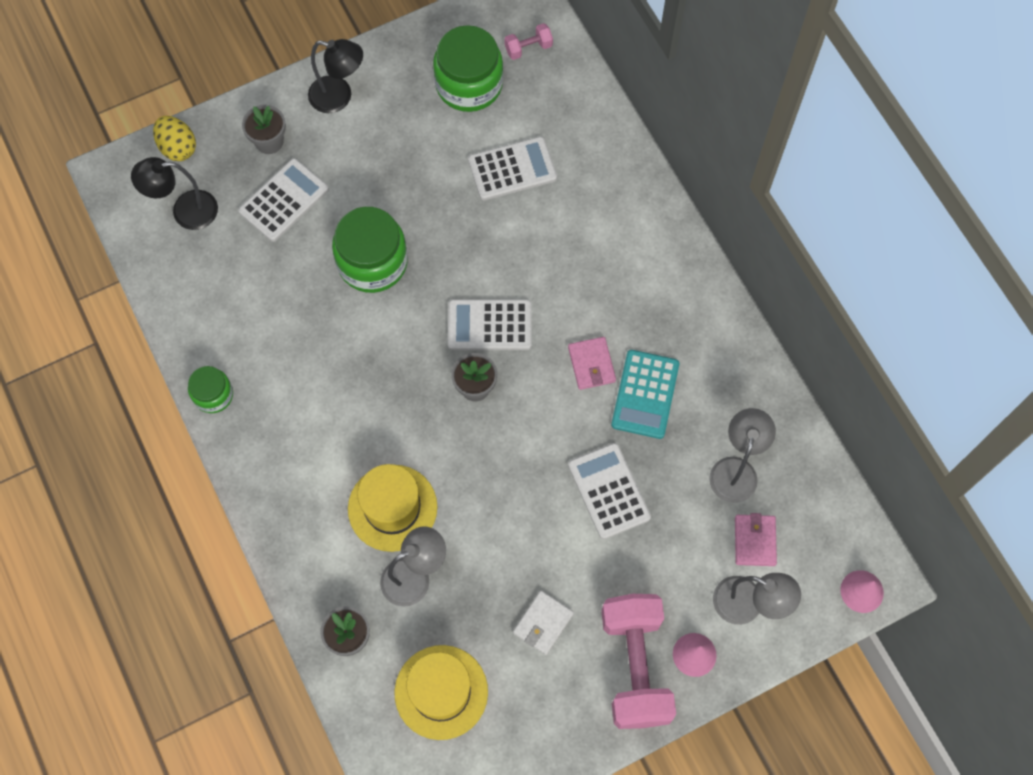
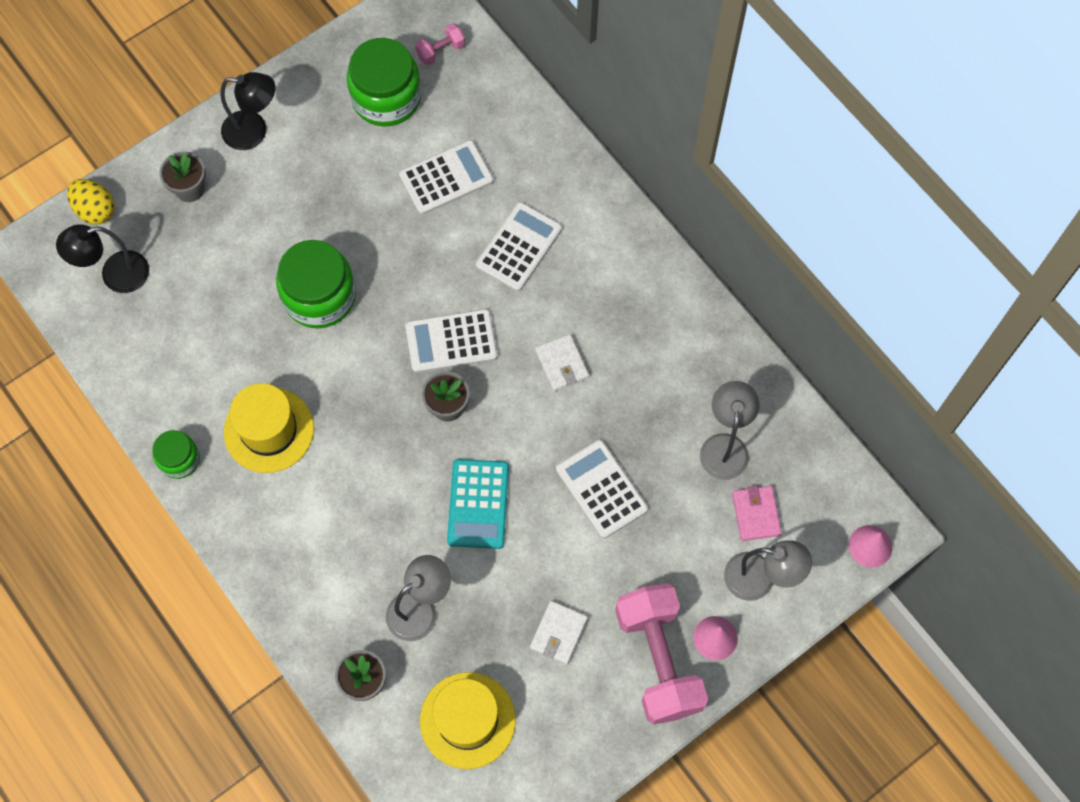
camera: 10 degrees left, 0 degrees up
white calculator [238,158,329,242] -> white calculator moved to [476,202,562,291]
yellow hat [348,464,437,552] -> yellow hat moved to [224,383,314,473]
pink wallet [568,337,616,390] -> white wallet [535,334,589,392]
turquoise calculator [611,350,679,439] -> turquoise calculator moved to [447,459,509,549]

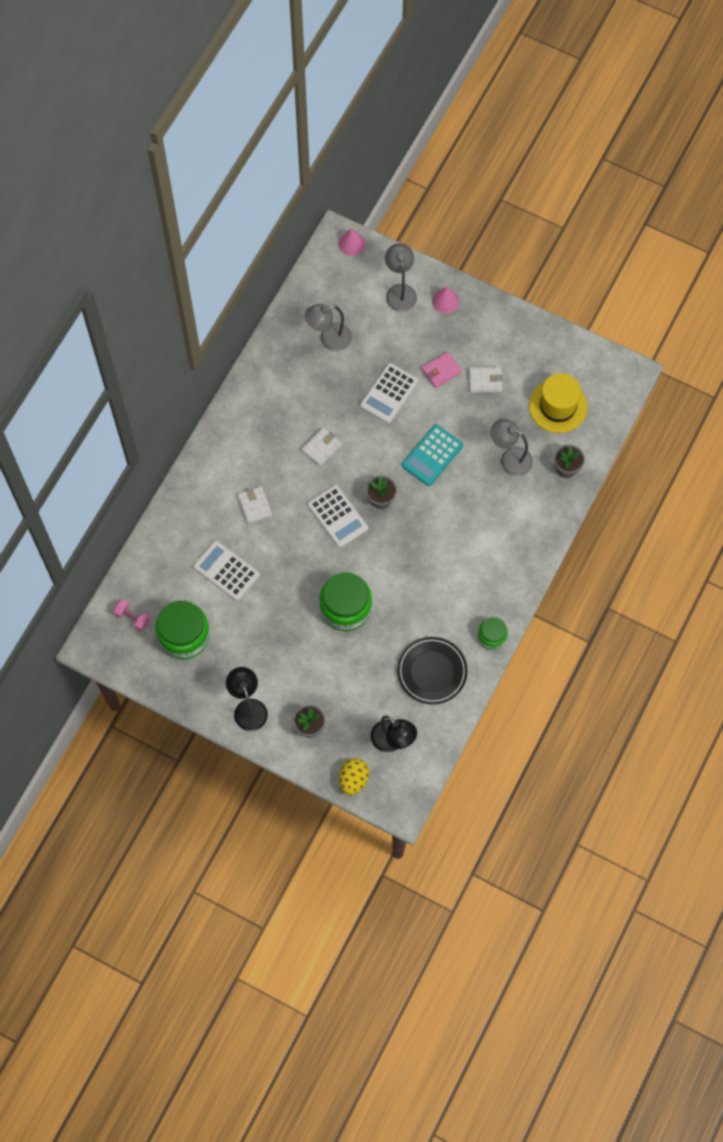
camera: 115 degrees left, 0 degrees up
yellow hat [224,383,314,473] -> none
turquoise calculator [447,459,509,549] -> turquoise calculator turned 150 degrees clockwise [402,425,463,486]
white calculator [476,202,562,291] -> white wallet [237,486,273,524]
pink dumbbell [615,584,708,725] -> none
pink wallet [732,486,782,541] -> pink wallet moved to [421,352,462,388]
none -> black plate [397,637,468,704]

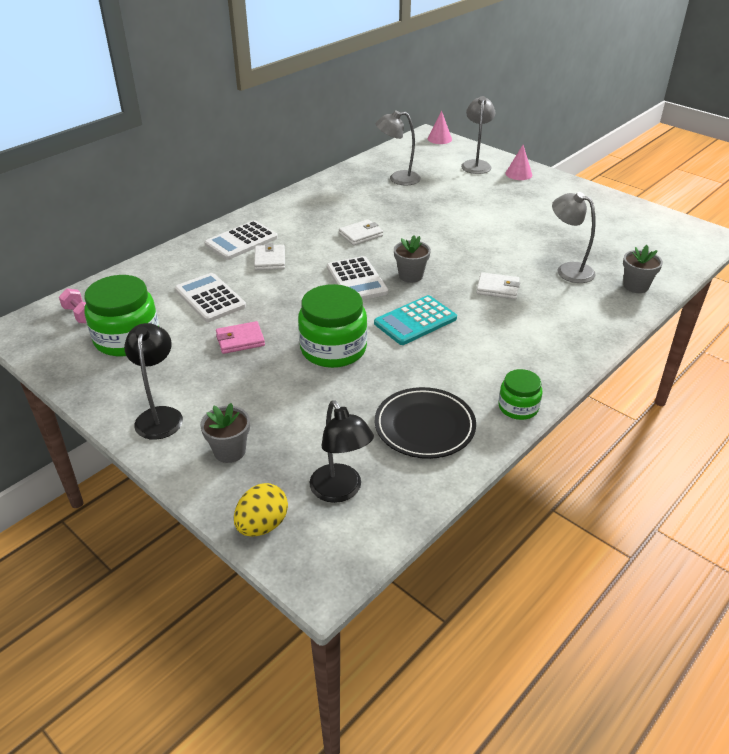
camera: 15 degrees right, 30 degrees down
white calculator [360,363,419,424] -> white calculator moved to [205,220,278,260]
turquoise calculator [402,425,463,486] -> turquoise calculator moved to [374,295,457,345]
pink wallet [421,352,462,388] -> pink wallet moved to [216,321,265,354]
white wallet [469,367,503,393] -> white wallet moved to [476,272,520,299]
yellow hat [529,373,588,433] -> none

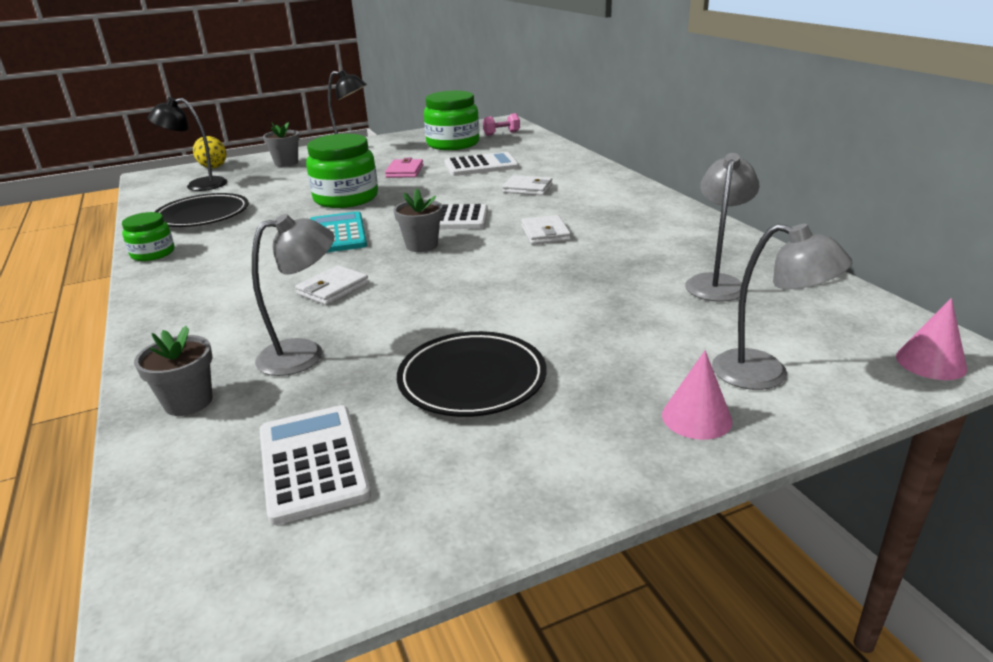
camera: 115 degrees right, 10 degrees down
white calculator [205,220,278,260] -> white calculator moved to [260,405,371,525]
none -> black plate [397,331,547,417]

